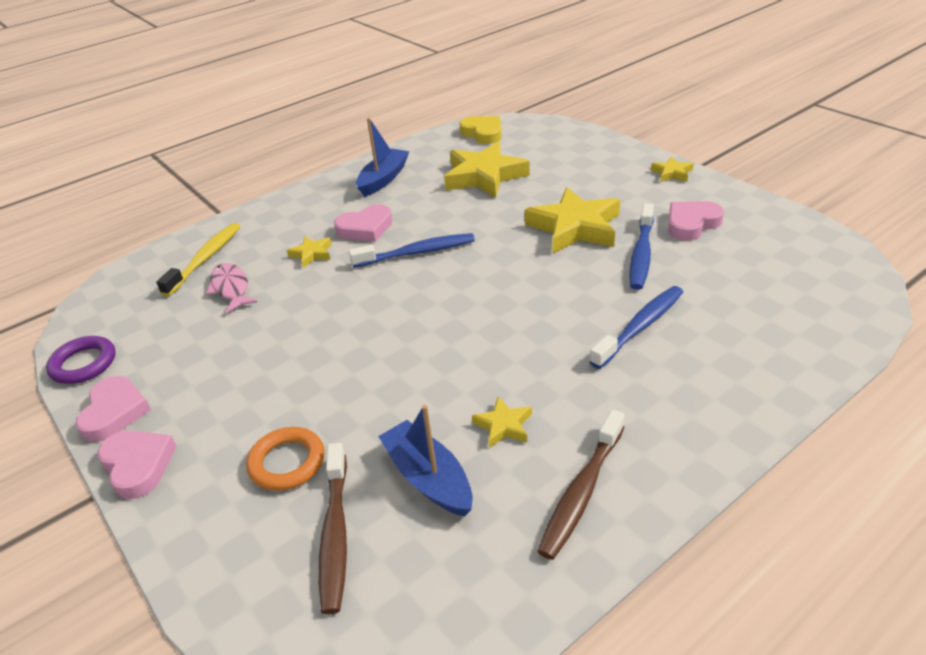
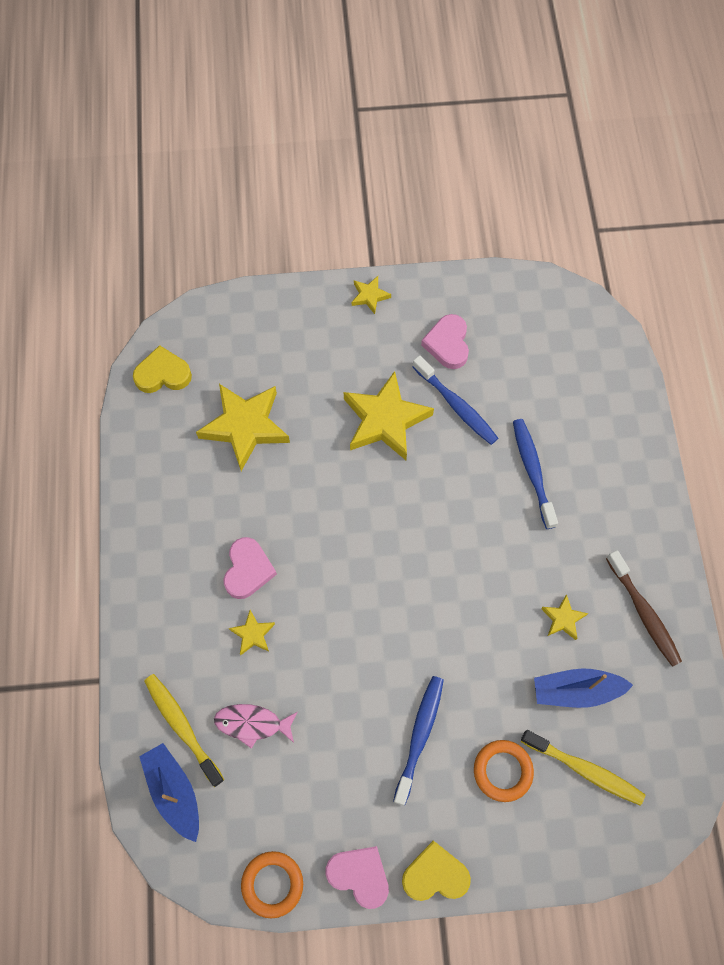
camera: 60 degrees left, 30 degrees up
purple ring [46,336,115,384] -> orange ring [241,851,303,918]
pink heart [98,430,176,499] -> yellow heart [402,840,471,901]
brown toothbrush [319,443,347,615] -> yellow toothbrush [521,730,645,806]
blue toothbrush [349,233,475,268] -> blue toothbrush moved to [393,676,444,806]
blue boat [356,118,409,197] -> blue boat moved to [139,743,199,842]

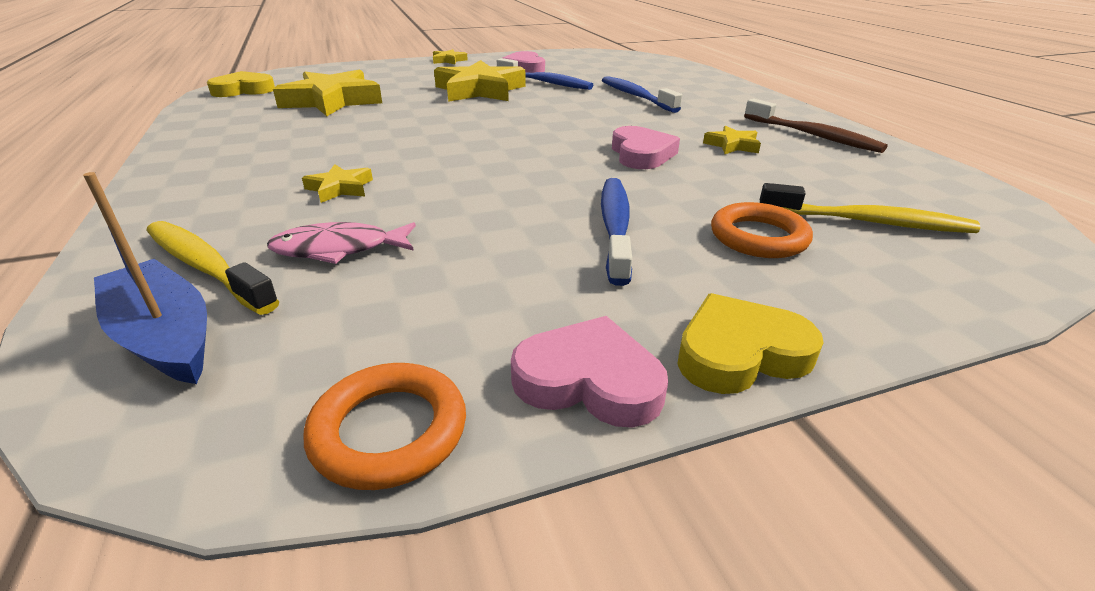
camera: 15 degrees left, 35 degrees down
pink heart [224,537,277,599] -> pink heart moved to [612,126,680,169]
blue boat [534,668,633,708] -> none

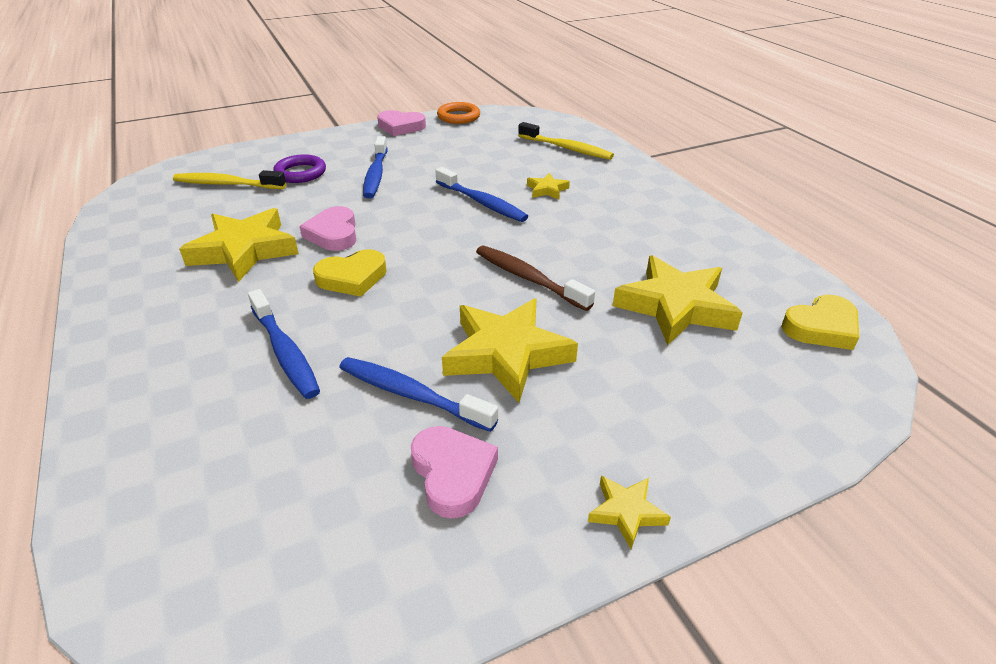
camera: 175 degrees right, 5 degrees up
blue boat [83,172,207,384] -> none
pink fish [267,222,416,264] -> none
yellow heart [677,293,824,394] -> yellow heart moved to [313,249,387,297]
yellow star [703,126,761,154] -> yellow star [179,208,299,282], size x2.15
orange ring [711,202,813,258] -> purple ring [273,154,326,183]
brown toothbrush [744,99,888,153] -> brown toothbrush moved to [476,246,595,311]
none -> blue toothbrush [435,167,528,222]

